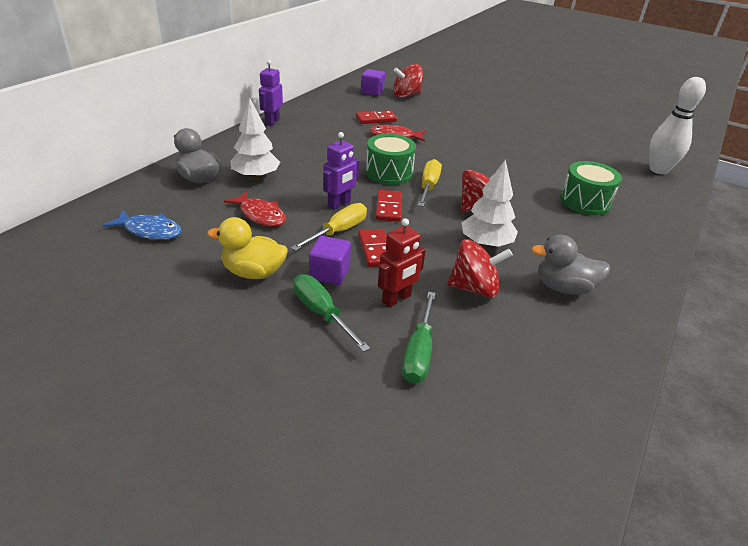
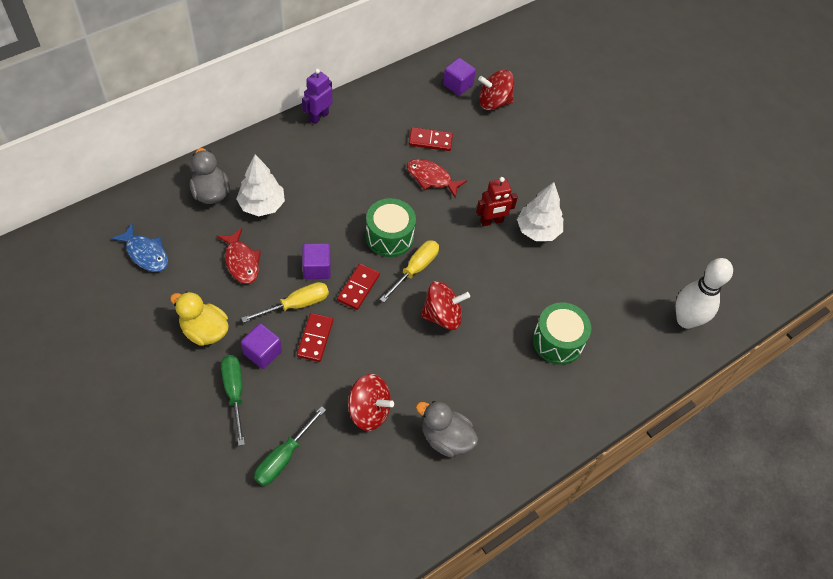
camera: 20 degrees right, 20 degrees up
purple robot [323,132,359,210] -> purple cube [302,243,331,279]
red robot [378,218,426,308] -> red robot moved to [476,177,518,226]
white tree [461,159,518,248] -> white tree moved to [517,182,563,241]

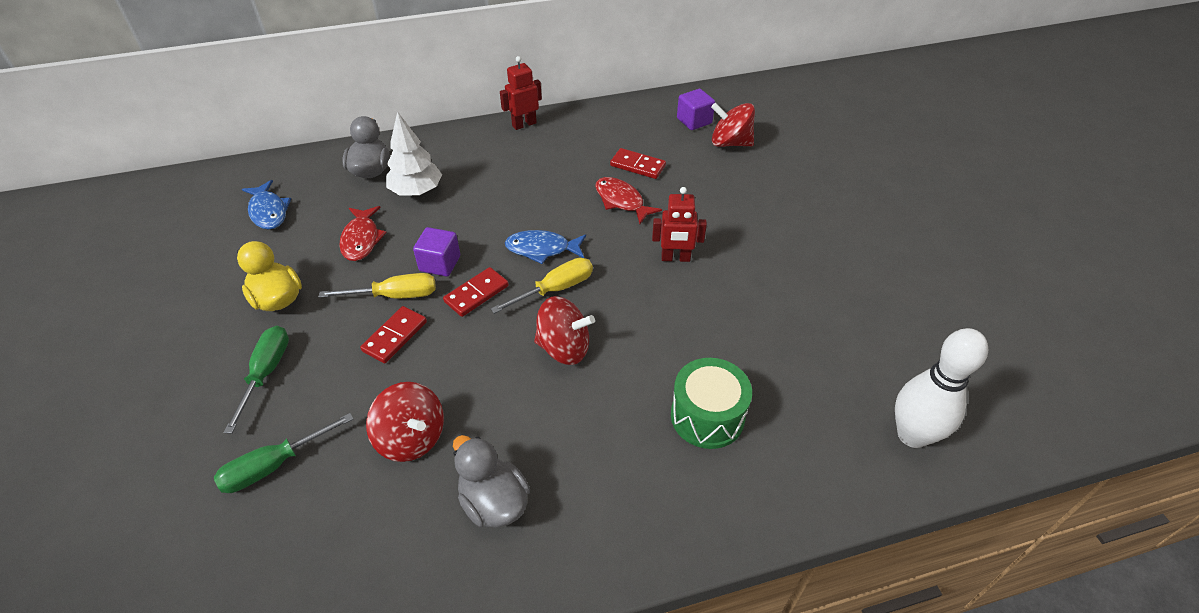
camera: 25 degrees right, 10 degrees down
purple cube [241,323,282,369] -> none
purple robot [302,69,332,124] -> red robot [500,56,542,130]
green drum [366,198,416,257] -> blue fish [505,230,586,264]
white tree [517,182,563,241] -> none

